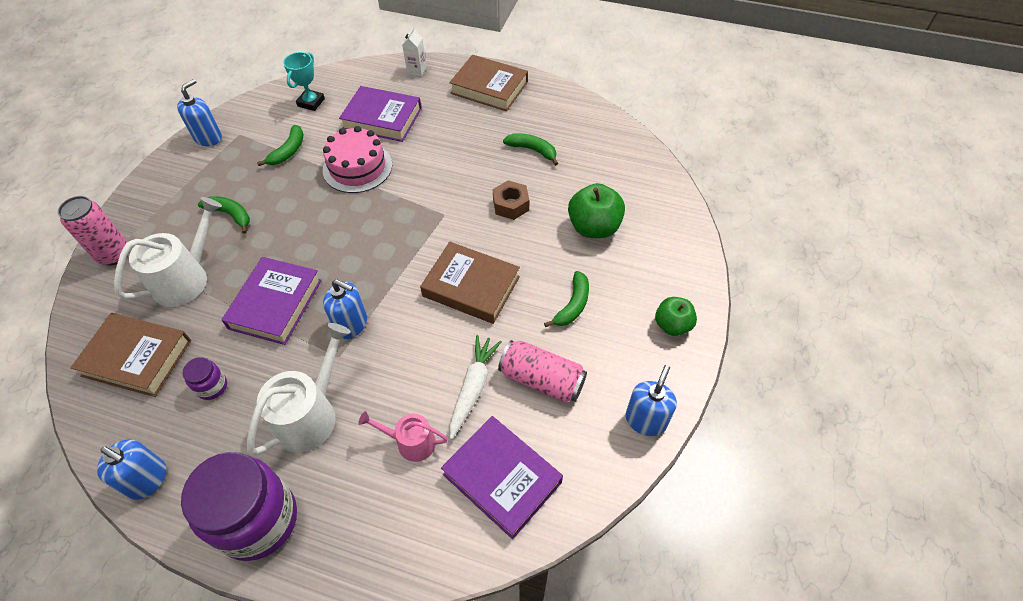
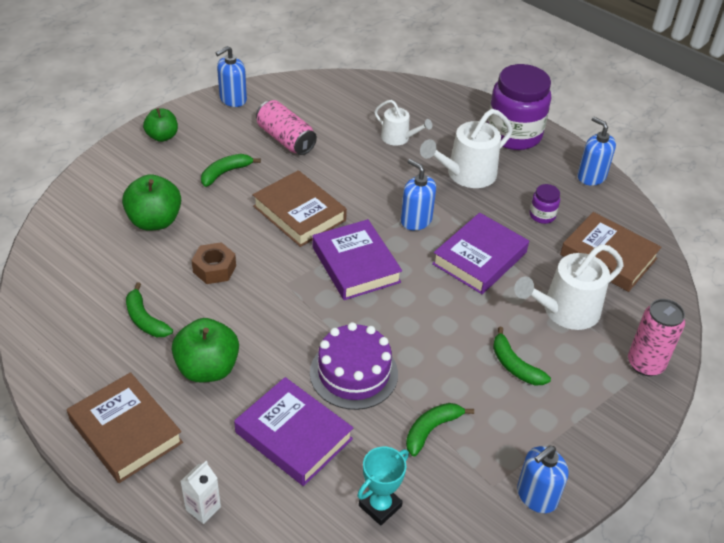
camera: 160 degrees left, 10 degrees down
pink cake [323,126,392,193] -> purple cake [310,322,398,410]
pink watering can [359,411,448,462] -> white watering can [374,100,432,146]
purple book [441,416,563,539] -> purple book moved to [312,219,402,300]
white carrot [450,335,502,439] -> none
none -> green apple [172,318,239,382]

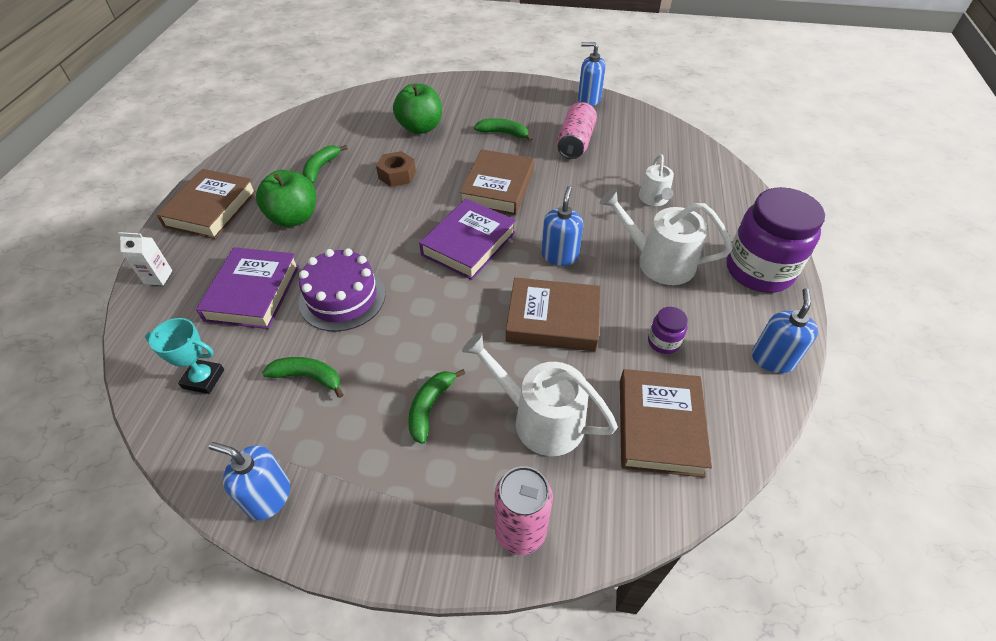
camera: 60 degrees right, 5 degrees up
green apple [143,108,178,142] -> none
purple book [432,213,529,294] -> brown book [506,278,601,351]

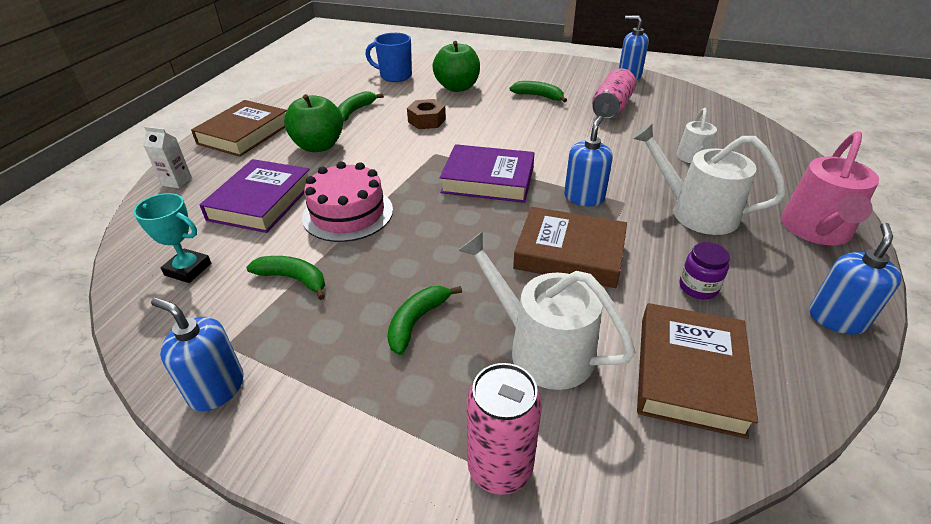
camera: 10 degrees right, 10 degrees down
purple cake [298,248,385,332] -> pink cake [302,161,393,242]
purple book [419,199,516,280] -> purple book turned 60 degrees clockwise [440,144,534,203]
brown book [460,149,534,215] -> none
purple jar [726,187,825,293] -> pink watering can [781,131,879,245]
none -> blue mug [365,33,412,82]

